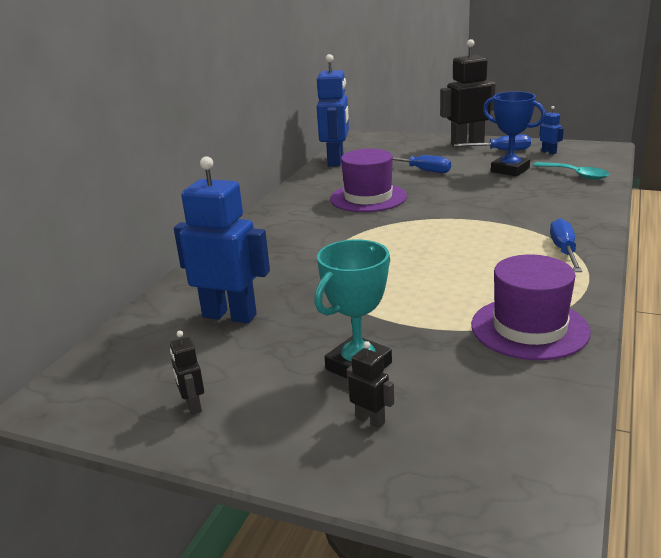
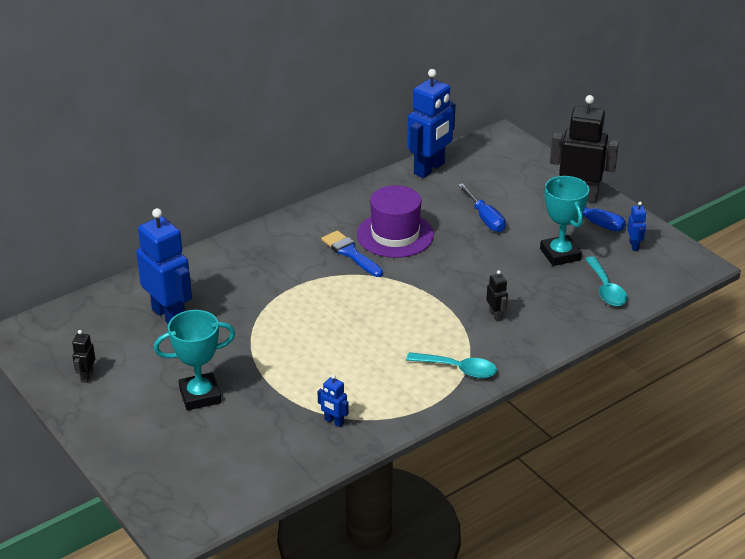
camera: 30 degrees right, 10 degrees up
black robot [347,341,394,428] -> black robot moved to [486,270,508,322]
purple hat [471,255,591,360] -> blue robot [317,374,349,427]
blue trophy [483,91,546,176] -> turquoise trophy [540,176,590,266]
blue screwdriver [550,218,582,272] -> turquoise spoon [406,352,497,378]
none -> blue brush [321,230,383,277]

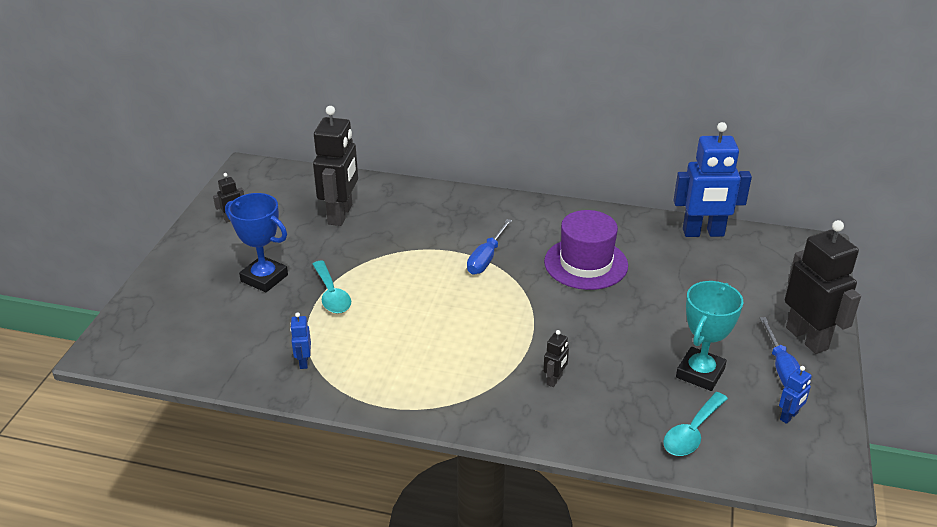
camera: 50 degrees right, 0 degrees up
blue robot [136,208,192,323] -> black robot [313,106,358,226]
turquoise trophy [154,310,235,410] -> blue trophy [225,193,288,292]
blue brush [321,230,383,277] -> none
turquoise spoon [406,352,497,378] -> turquoise spoon moved to [312,261,351,314]
blue screwdriver [458,183,506,232] -> blue screwdriver moved to [467,219,512,275]

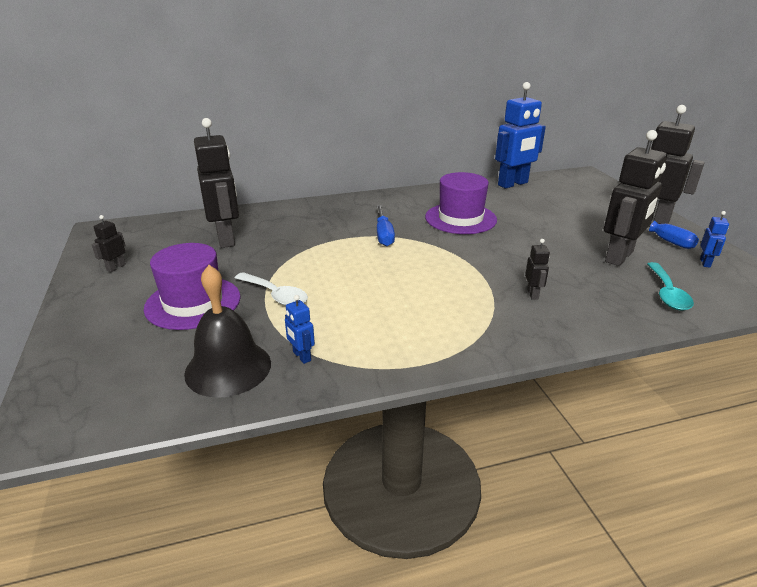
camera: 30 degrees left, 5 degrees down
blue trophy [225,193,288,292] -> purple hat [144,243,241,330]
turquoise spoon [312,261,351,314] -> white spoon [235,272,308,306]
turquoise trophy [676,281,743,391] -> black robot [604,130,667,266]
none -> black bell [184,265,271,398]

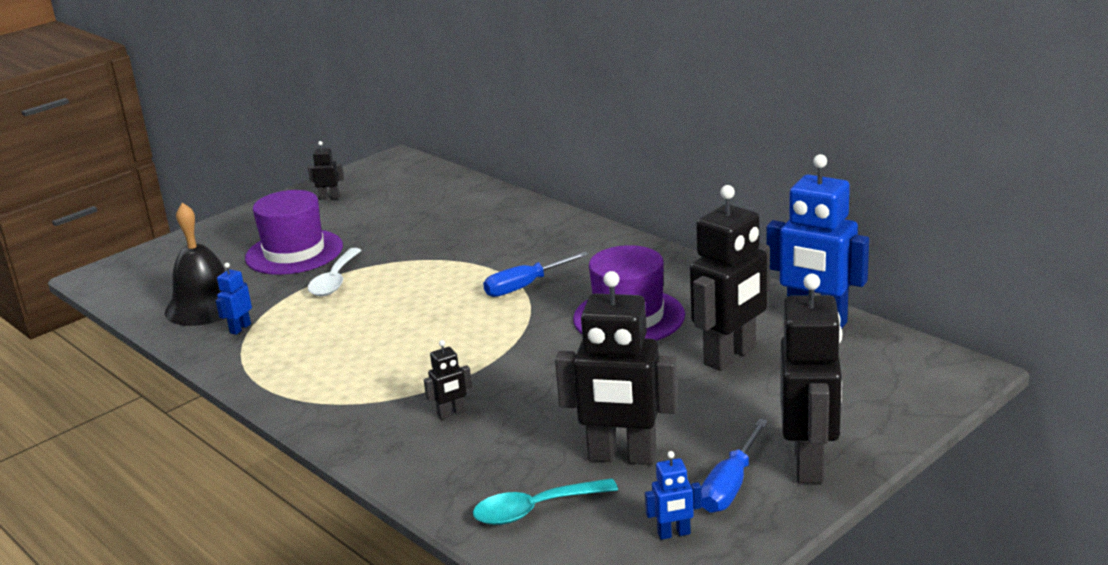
camera: 65 degrees right, 5 degrees down
black robot [194,118,239,248] -> black robot moved to [690,185,770,371]

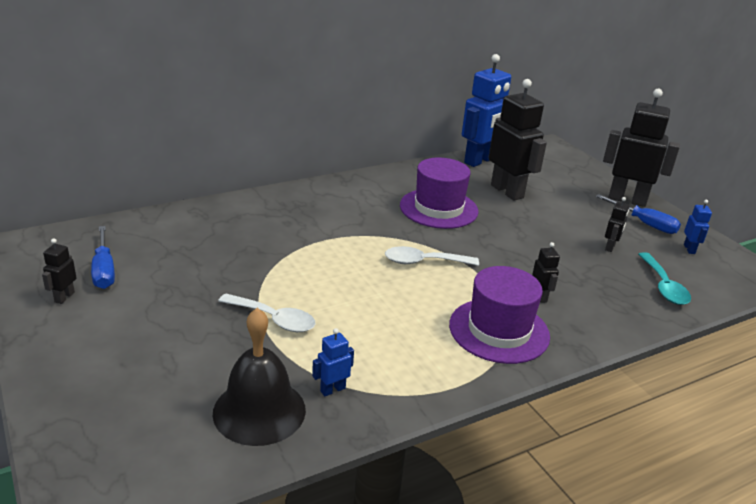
camera: 80 degrees left, 5 degrees up
blue robot [216,263,252,335] -> blue robot turned 105 degrees clockwise [312,328,354,396]
purple hat [245,190,343,275] -> purple hat moved to [449,266,550,364]
blue screwdriver [483,251,589,297] -> blue screwdriver moved to [91,226,115,289]
black robot [555,271,678,465] -> black robot [605,197,630,252], size x0.44
none -> white spoon [385,246,479,266]

